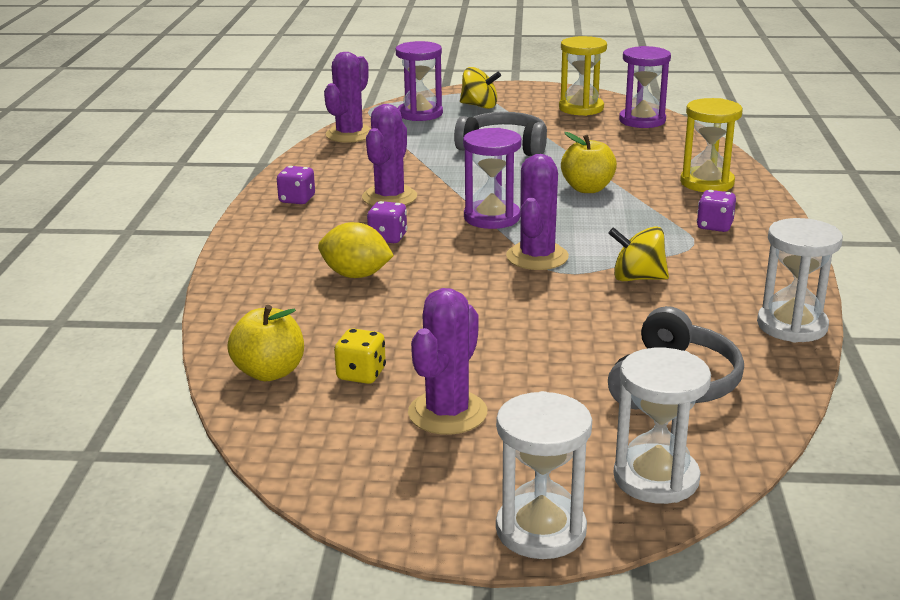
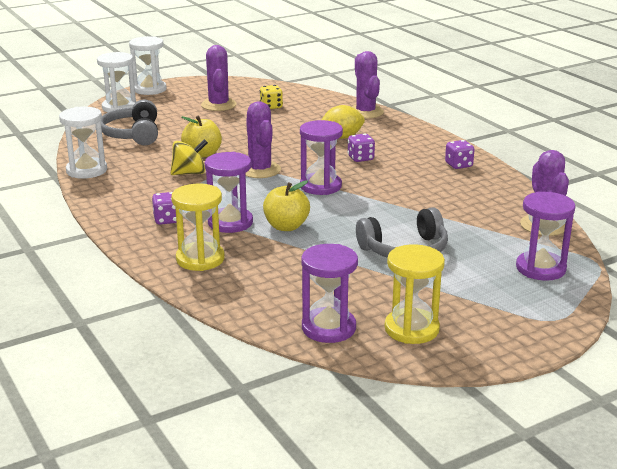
camera: 145 degrees right, 0 degrees up
yellow apple [227,305,304,381] -> yellow apple moved to [181,115,222,158]
purple cactus [362,104,417,206] -> purple cactus moved to [352,51,384,119]
yellow spinning top [460,67,501,109] -> none
none -> purple hourglass [205,152,253,233]

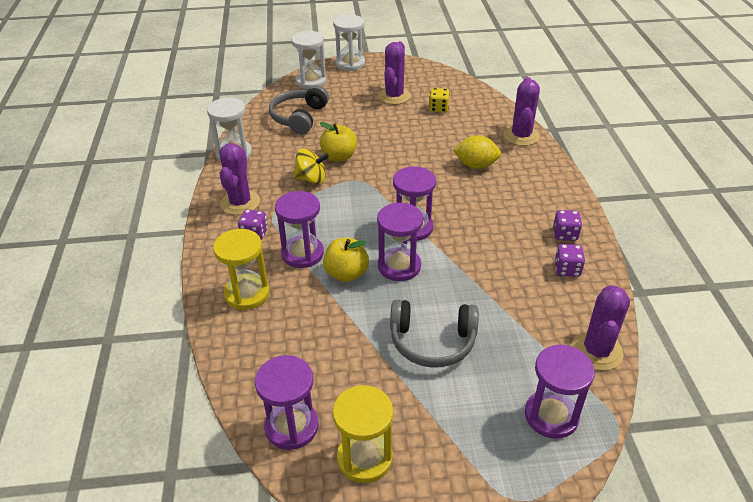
camera: 25 degrees right, 15 degrees up
purple cactus [245,101,281,178] -> purple cactus moved to [219,143,260,215]
purple dice [348,134,375,162] -> purple dice moved to [554,244,585,277]
none -> purple hourglass [377,203,423,281]

